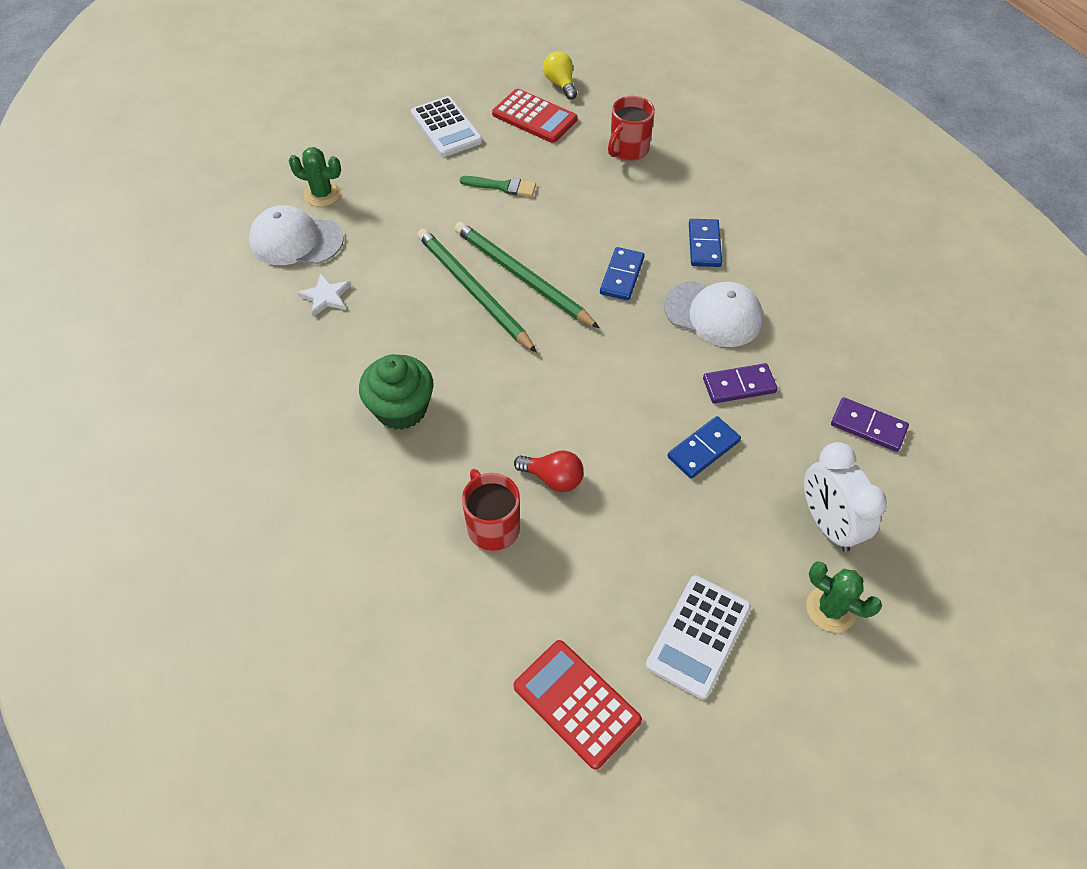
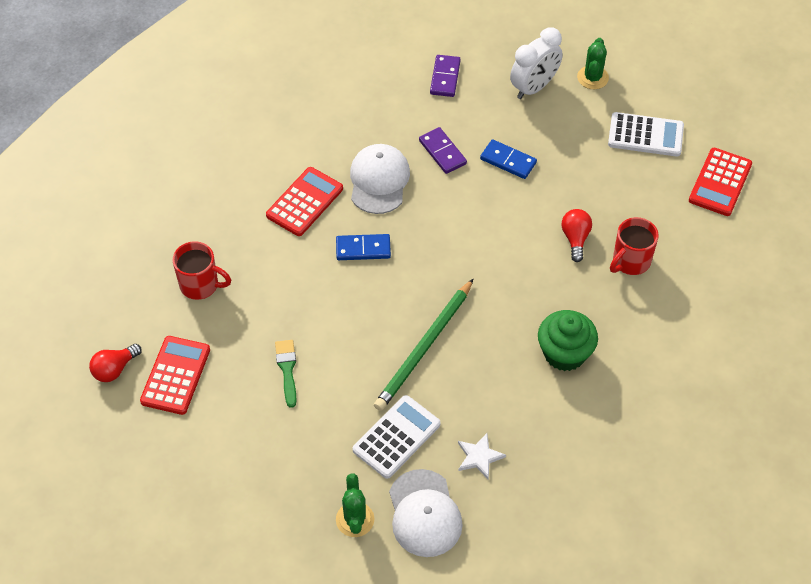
camera: 110 degrees left, 0 degrees up
white calculator [411,96,483,157] -> white calculator moved to [353,395,441,479]
green pencil [455,222,599,328] -> none
yellow light bulb [543,51,577,100] -> red light bulb [89,344,142,382]
blue domino [689,219,722,267] -> red calculator [266,167,343,236]

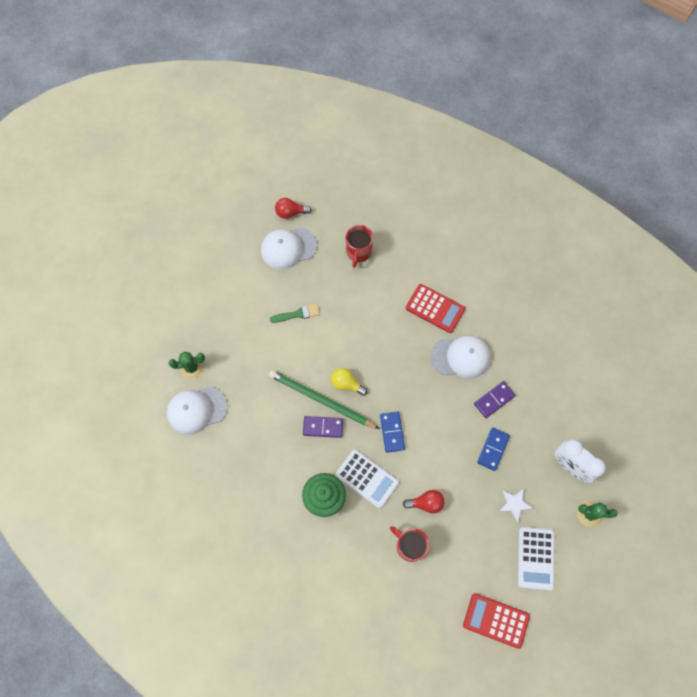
camera: 85 degrees right, 15 degrees up
red light bulb [89,344,142,382] -> red light bulb turned 45 degrees counterclockwise [275,198,312,219]
red calculator [140,336,210,415] -> white cap [261,227,317,270]
blue domino [336,234,391,260] -> blue domino moved to [380,411,405,453]
white calculator [353,395,441,479] -> white calculator moved to [335,449,399,508]
purple domino [430,55,461,97] -> purple domino moved to [303,416,343,438]
white star [458,433,506,479] -> white star moved to [499,489,533,523]
none -> yellow light bulb [331,368,368,396]

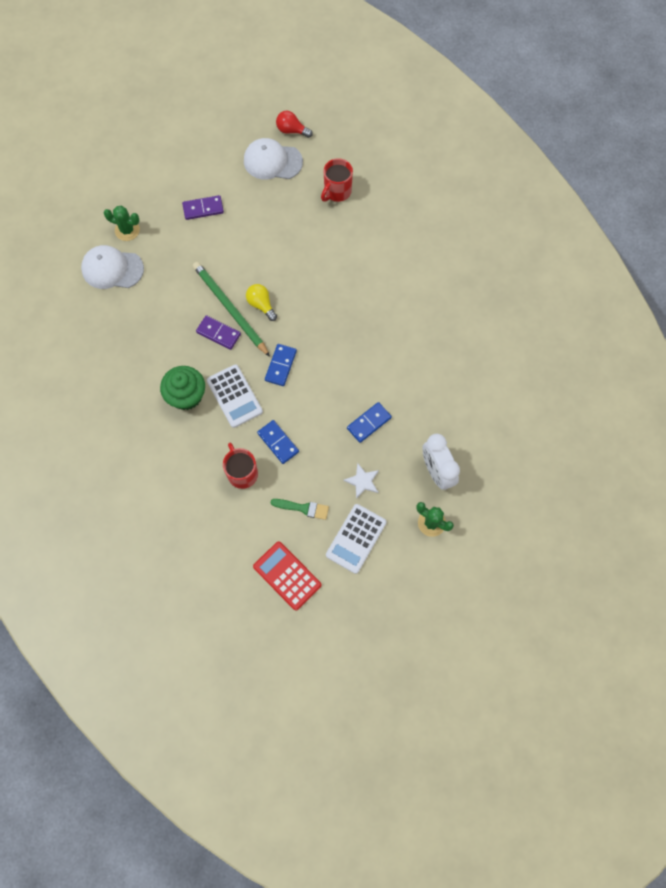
camera: 25 degrees right, 0 degrees up
green brush [270,304,320,323] -> green brush moved to [270,499,329,520]
red light bulb [403,490,445,514] -> blue domino [257,420,299,464]
red calculator [406,284,465,333] -> none
white cap [431,335,491,378] -> none
purple domino [474,381,516,418] -> purple domino moved to [182,195,224,220]

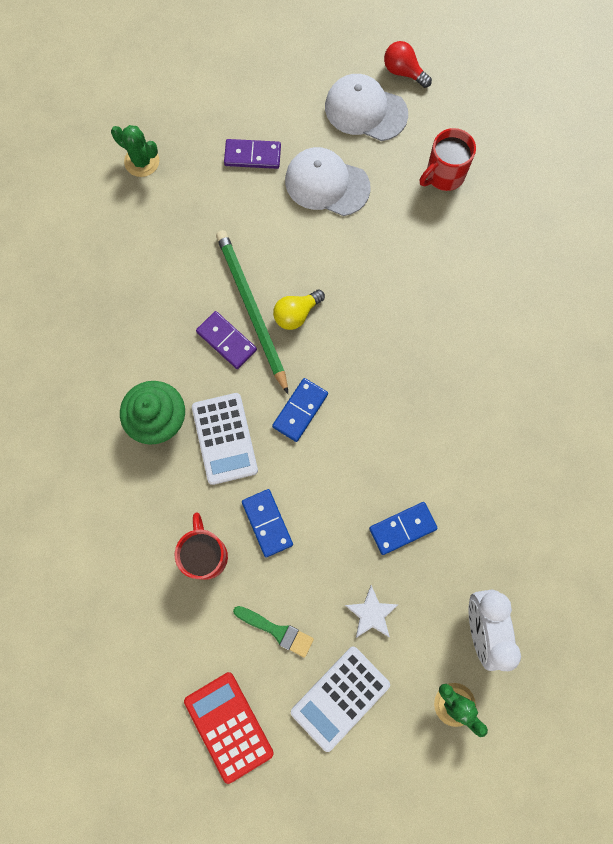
camera: 15 degrees right, 5 degrees up
white cap [81,245,144,289] -> white cap moved to [285,147,371,216]
yellow light bulb [246,284,277,321] -> yellow light bulb turned 105 degrees counterclockwise [273,290,325,330]

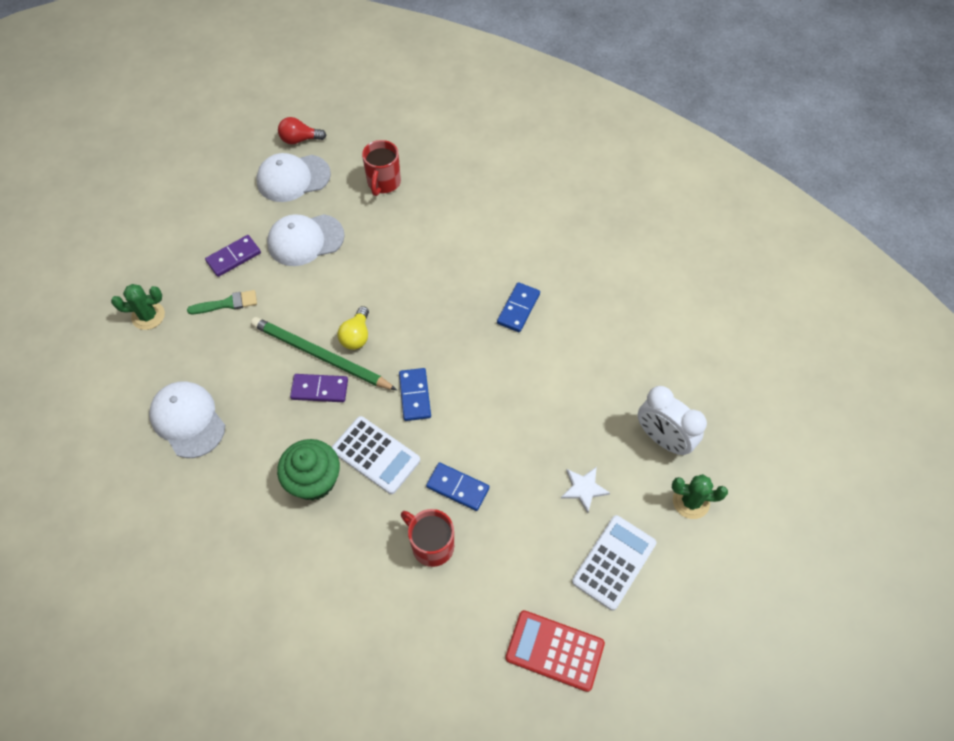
camera: 40 degrees left, 15 degrees down
green brush [233,606,314,658] -> green brush moved to [187,290,257,314]
white calculator [291,646,390,752] -> white calculator turned 150 degrees counterclockwise [572,515,656,611]
blue domino [369,502,438,555] -> blue domino moved to [497,282,540,332]
none -> white cap [149,381,225,458]

